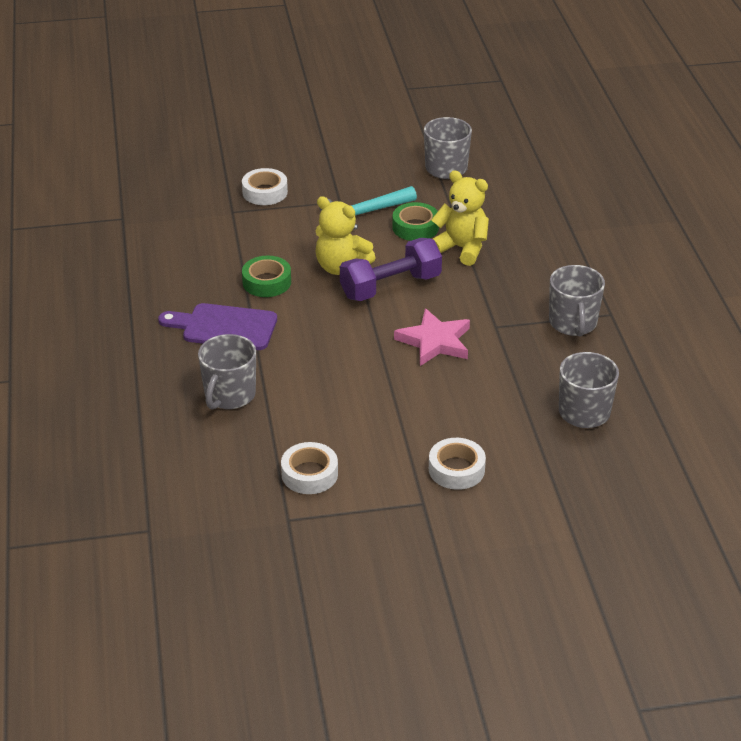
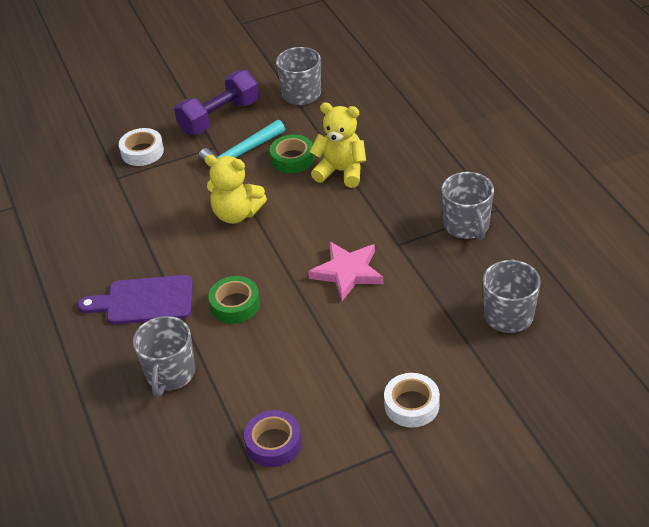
camera: 10 degrees left, 5 degrees up
green tape [242,256,291,297] -> green tape moved to [208,276,260,324]
white tape [281,442,338,494] -> purple tape [244,410,302,467]
purple dumbbell [340,238,442,301] -> purple dumbbell moved to [174,70,259,135]

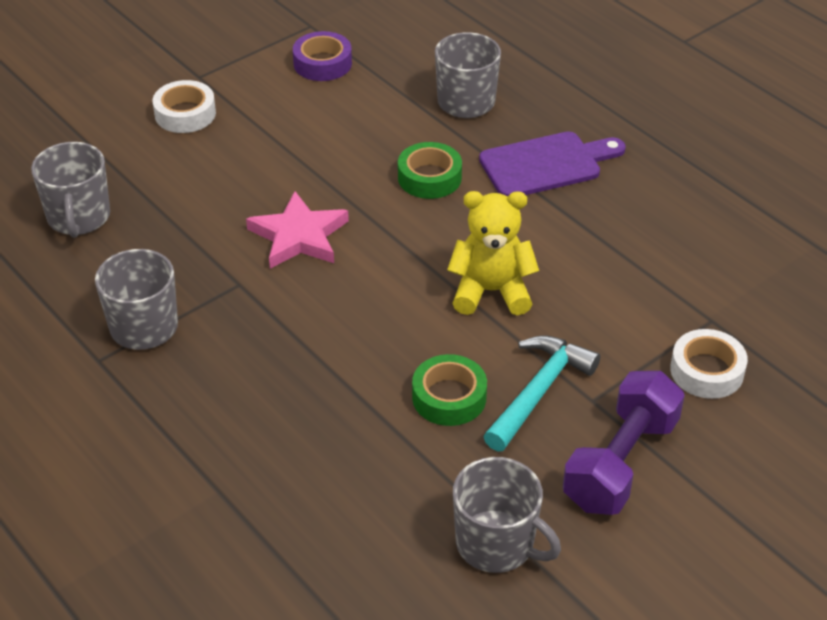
camera: 160 degrees right, 0 degrees up
yellow teddy bear [309,103,366,188] -> none

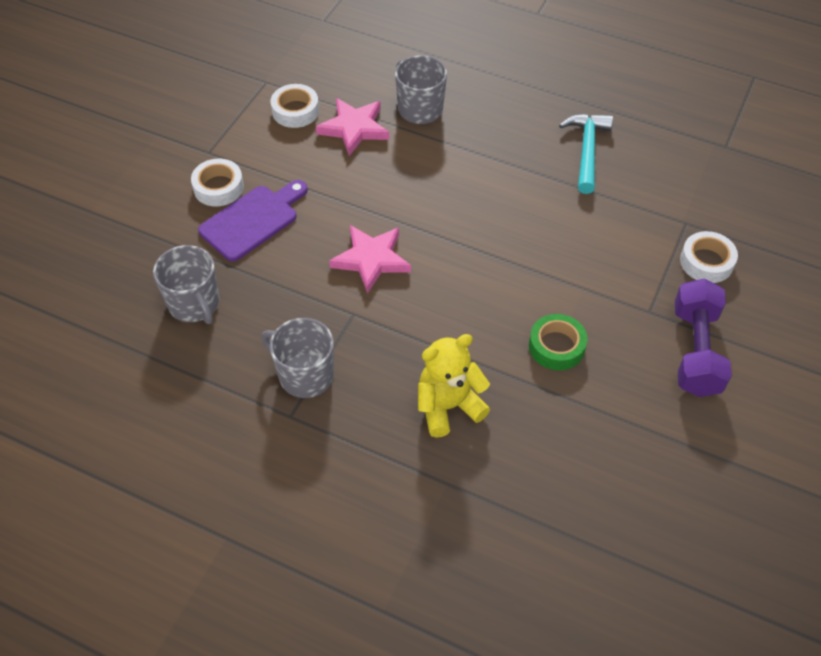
camera: 25 degrees left, 10 degrees up
purple tape [293,31,352,81] -> white tape [271,84,319,128]
green tape [398,142,462,199] -> none
yellow teddy bear [447,191,539,315] -> yellow teddy bear moved to [418,334,490,438]
grey mug [453,457,561,573] -> none
purple cutting board [479,131,626,196] -> purple cutting board moved to [198,180,308,261]
turquoise hammer [483,335,600,451] -> turquoise hammer moved to [559,114,613,194]
none -> pink star [316,98,389,156]

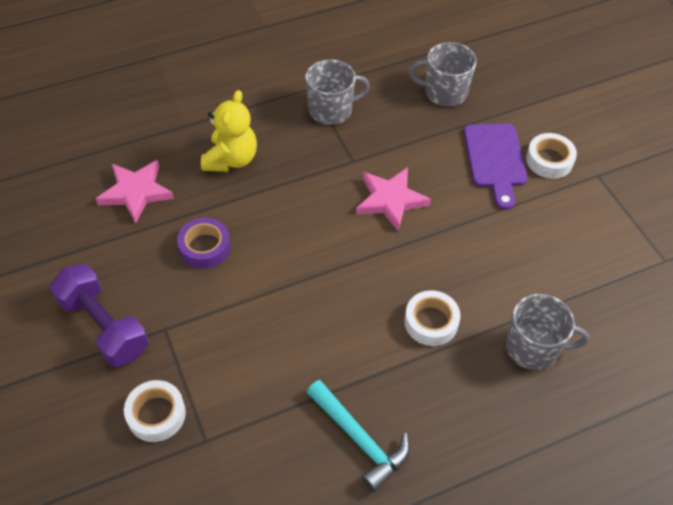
camera: 130 degrees right, 0 degrees up
white tape [271,84,319,128] -> white tape moved to [405,290,460,346]
pink star [316,98,389,156] -> pink star moved to [96,160,174,223]
green tape [529,314,588,370] -> purple tape [177,218,230,269]

